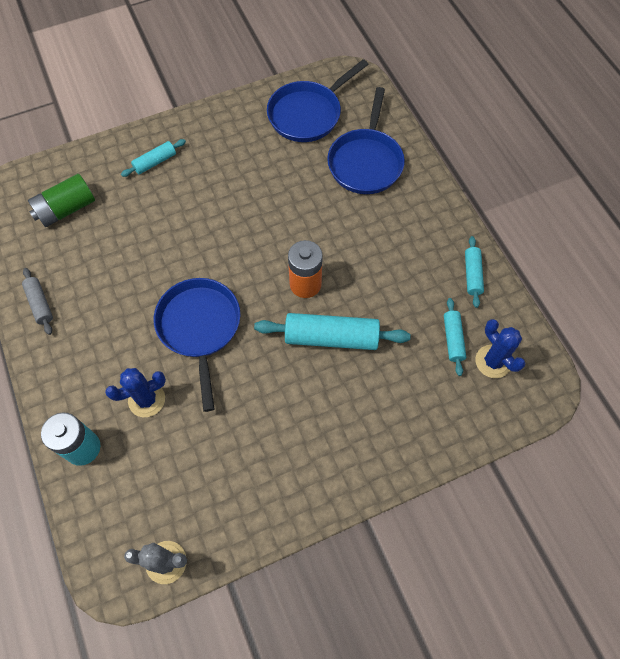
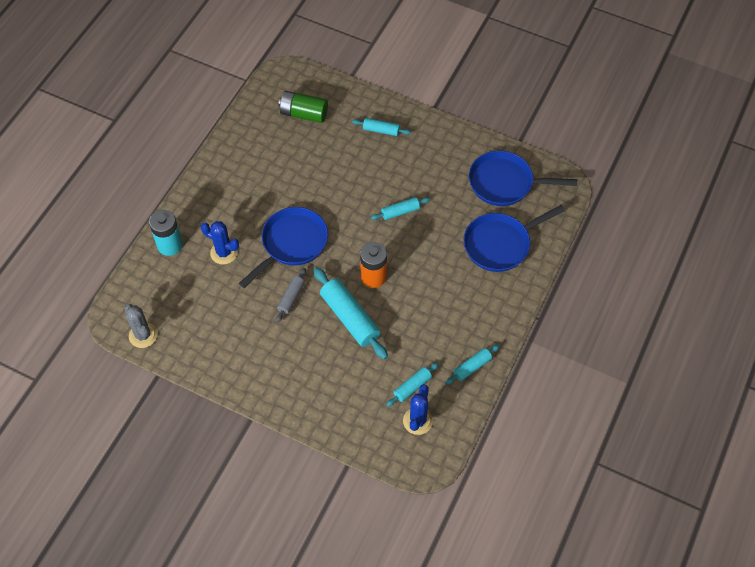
camera: 50 degrees right, 5 degrees down
grey rolling pin [22,268,53,335] -> grey rolling pin moved to [276,268,306,323]
none -> turquoise rolling pin [371,197,430,220]

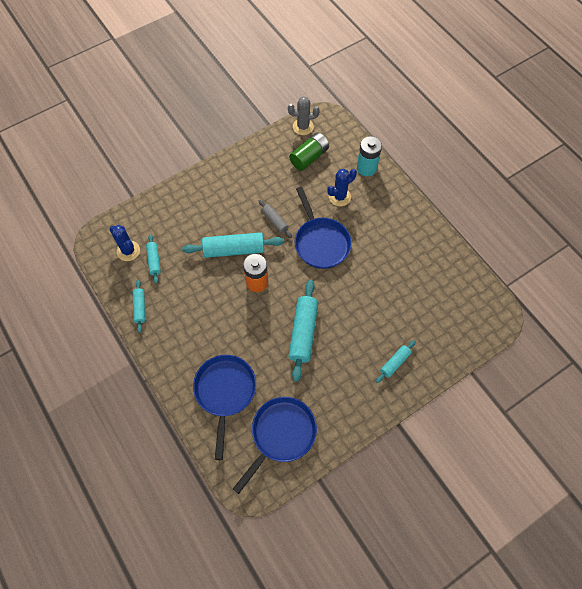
camera: 120 degrees right, 5 degrees up
green battery [278,91,328,123] -> green battery moved to [289,133,329,171]
turquoise rolling pin [371,197,430,220] -> turquoise rolling pin [288,280,318,382], size x1.84

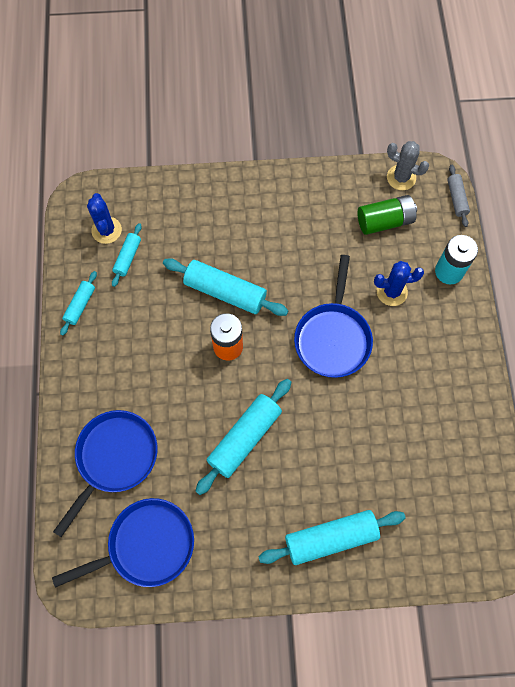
camera: 30 degrees right, 5 degrees up
grey rolling pin [259,200,292,238] -> grey rolling pin moved to [447,165,470,227]
turquoise rolling pin [376,340,416,383] -> turquoise rolling pin [258,510,406,565], size x1.84

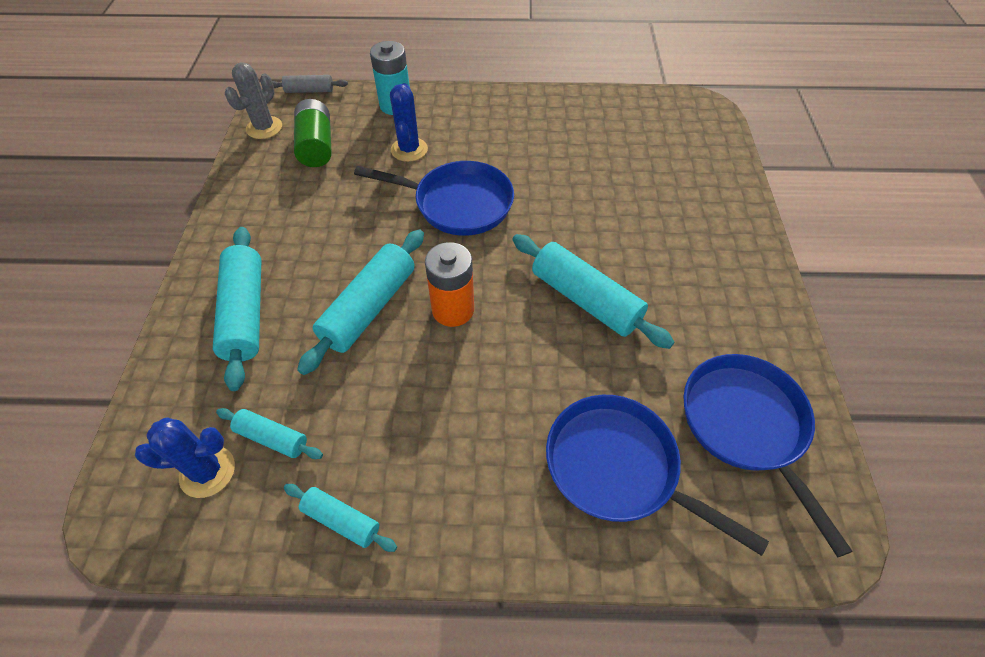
camera: 85 degrees left, 15 degrees down
turquoise rolling pin [258,510,406,565] -> turquoise rolling pin moved to [213,227,261,391]

